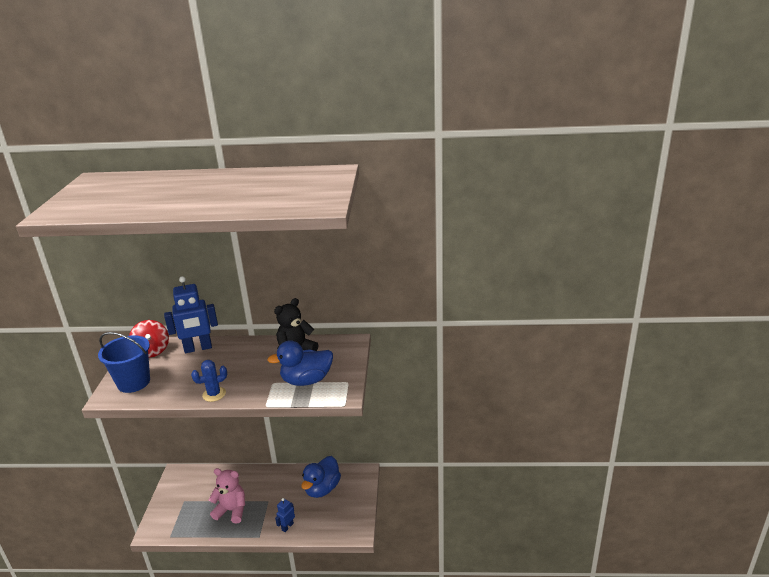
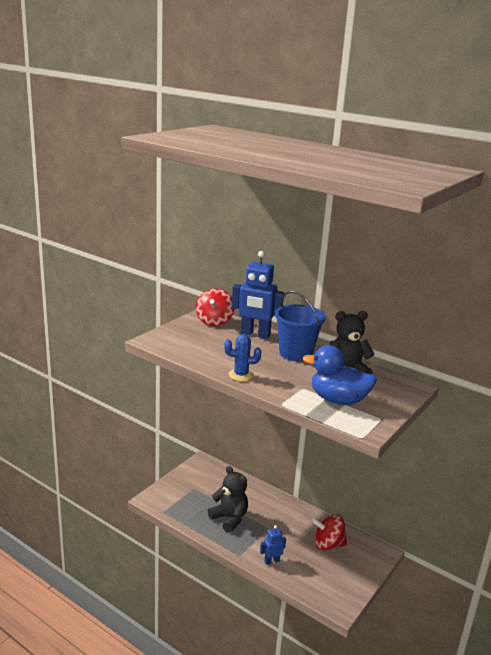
camera: 30 degrees right, 5 degrees down
blue bucket [98,332,150,393] -> blue bucket moved to [274,290,326,361]
pink teddy bear [209,468,245,524] -> black teddy bear [208,466,248,533]
blue duck [301,456,341,498] -> red spinning top [311,514,347,551]

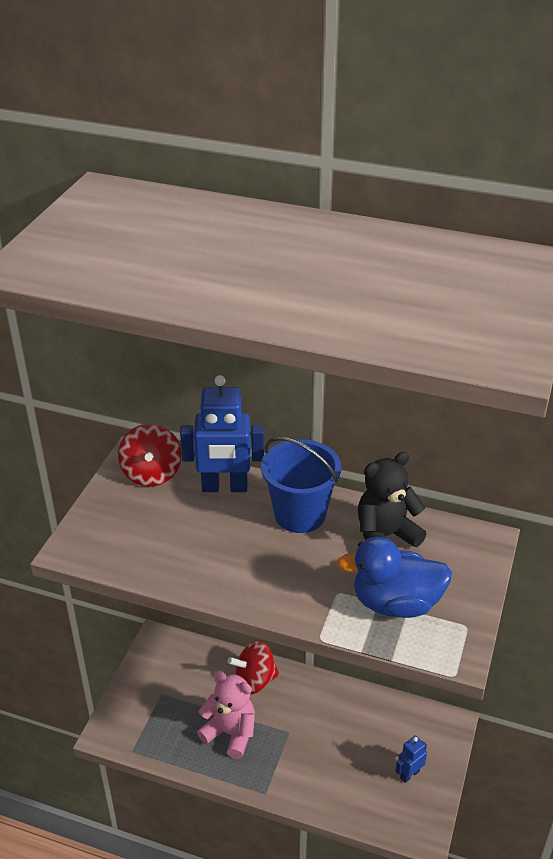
camera: 15 degrees left, 15 degrees up
black teddy bear [208,466,248,533] -> pink teddy bear [197,670,255,759]
blue cactus [224,334,261,381] -> none
blue robot [260,525,286,565] -> blue robot moved to [395,736,427,783]
red spinning top [311,514,347,551] -> red spinning top moved to [228,640,279,694]

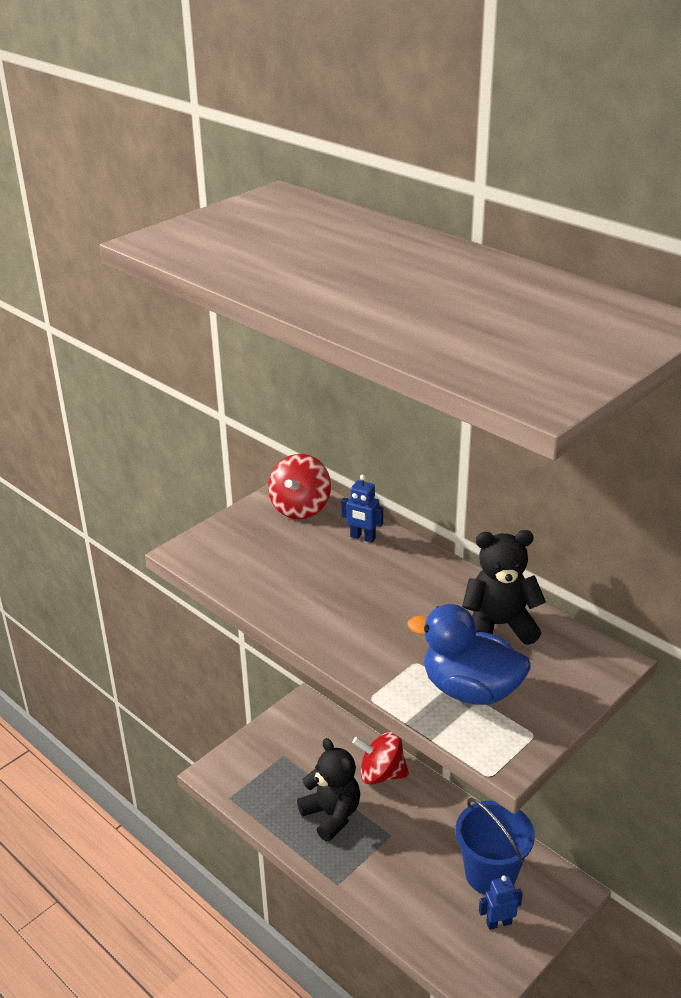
camera: 25 degrees right, 5 degrees down
blue robot [180,375,264,492] -> blue robot [341,475,383,543], size x0.51
pink teddy bear [197,670,255,759] -> black teddy bear [297,738,360,842]
blue bucket [261,437,341,533] -> blue bucket moved to [455,798,535,895]

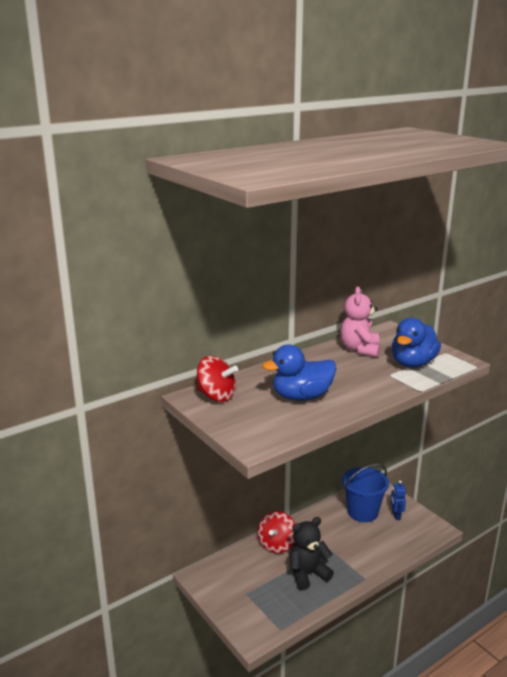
camera: 80 degrees left, 10 degrees down
blue robot [341,475,383,543] -> none
black teddy bear [462,530,546,645] -> pink teddy bear [340,287,380,357]
none -> blue duck [262,344,337,401]

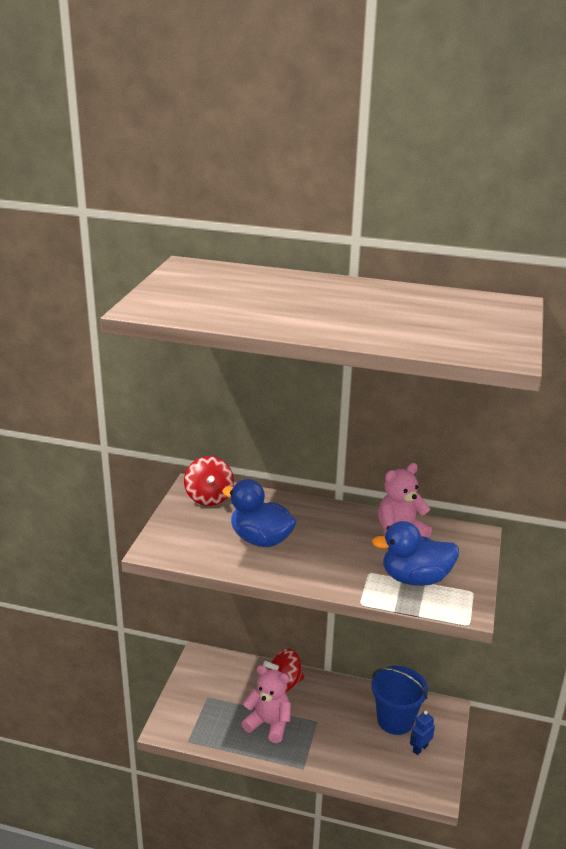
camera: 50 degrees right, 5 degrees up
black teddy bear [290,517,334,590] -> pink teddy bear [241,665,291,743]

